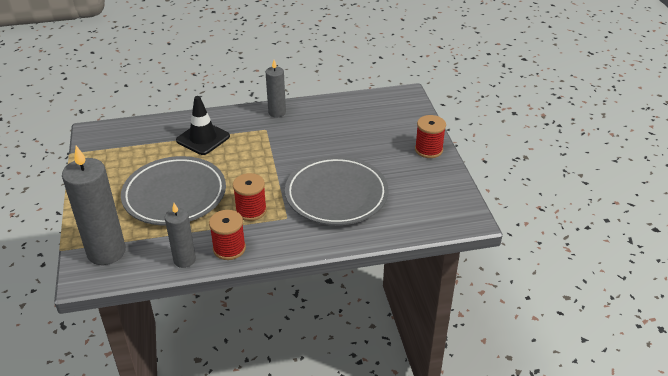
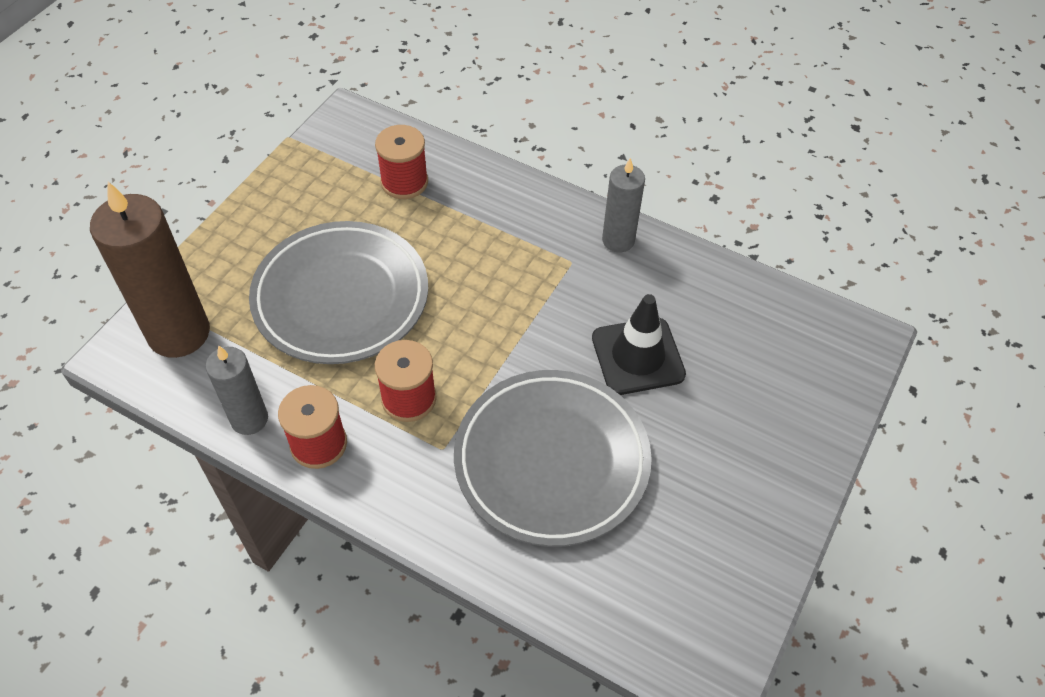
camera: 40 degrees right, 15 degrees up
grey candle [62,146,126,265] -> brown candle [90,182,210,358]
black traffic cone [176,96,230,155] -> black traffic cone moved to [592,294,686,395]
red spool [415,115,446,158] -> red spool moved to [375,125,428,199]

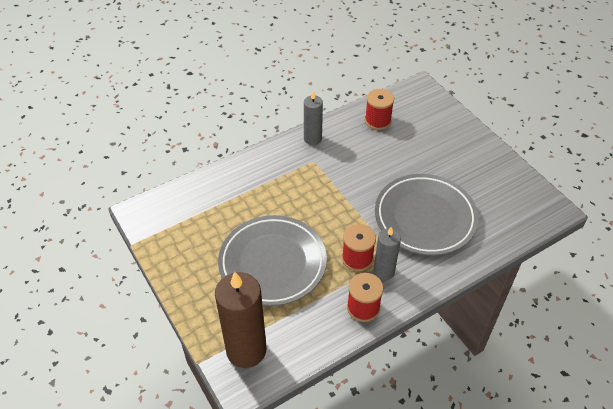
camera: 60 degrees left, 5 degrees down
grey candle [206,345,268,435] -> grey candle moved to [374,227,401,280]
red spool [375,125,428,199] -> red spool moved to [365,89,394,130]
black traffic cone [592,294,686,395] -> none

